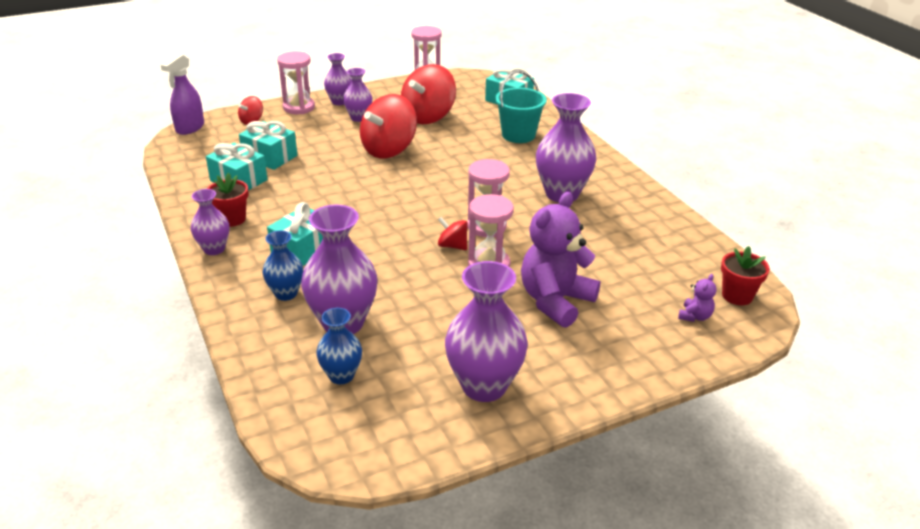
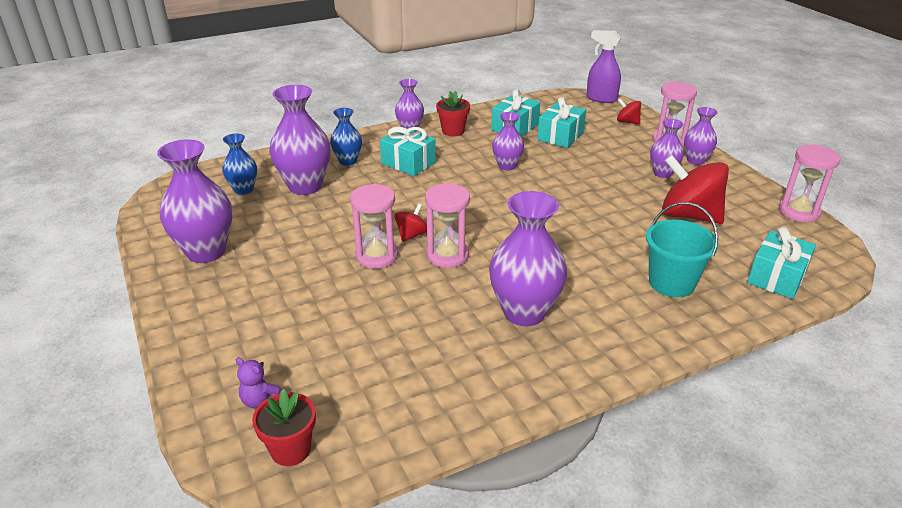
camera: 90 degrees right, 0 degrees up
red spinning top [360,94,417,158] -> none
purple teddy bear [521,192,600,328] -> none
none -> purple vase [492,112,524,170]

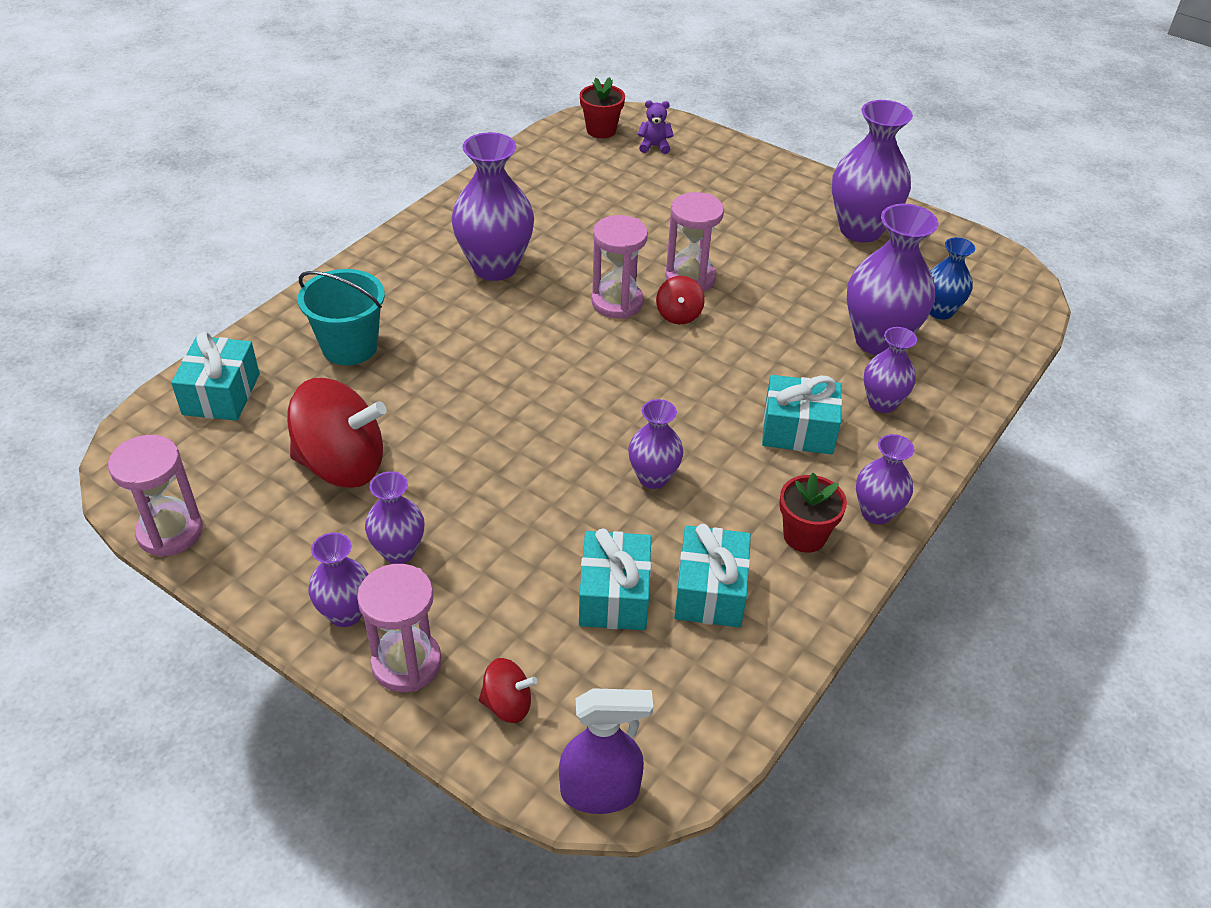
camera: 150 degrees right, 10 degrees up
blue vase [330,108,362,166] -> purple vase [864,327,917,413]

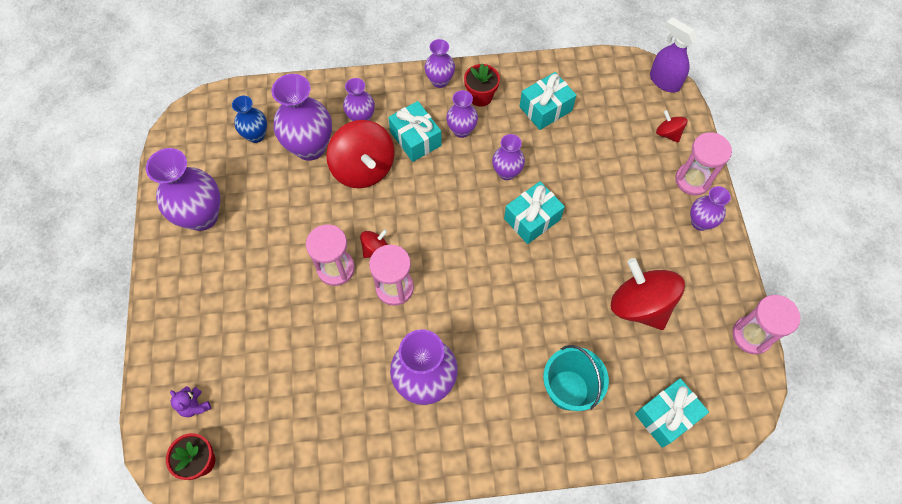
camera: 130 degrees left, 20 degrees up
purple vase [365,471,424,564] -> purple vase moved to [446,90,478,138]
turquoise gift [579,528,651,630] -> turquoise gift moved to [504,181,565,244]
none -> red spinning top [326,120,395,188]

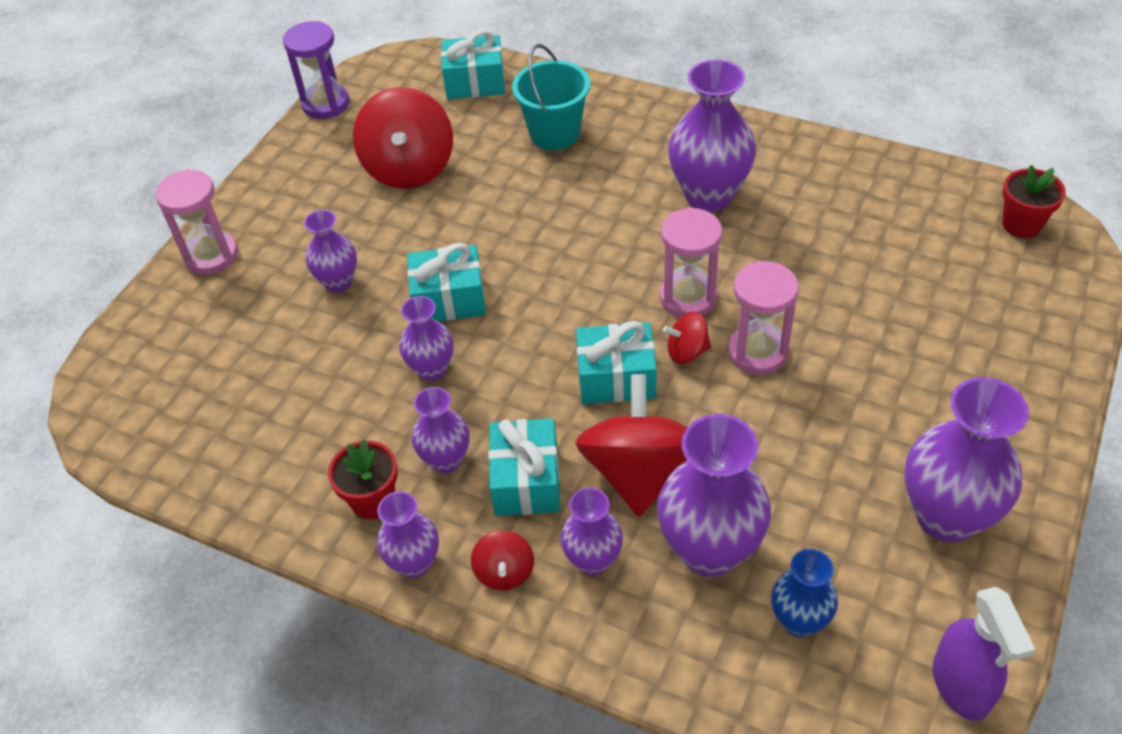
camera: 145 degrees left, 15 degrees down
purple teddy bear [170,386,211,417] -> none
turquoise gift [520,72,576,130] -> turquoise gift moved to [576,321,657,404]
purple spray bottle [650,17,698,92] -> purple spray bottle moved to [932,587,1035,721]
red spinning top [656,110,688,143] -> red spinning top moved to [471,531,534,590]
purple vase [690,186,731,231] -> purple vase moved to [304,210,357,293]
pink hourglass [732,295,800,355] -> purple hourglass [283,21,349,119]

